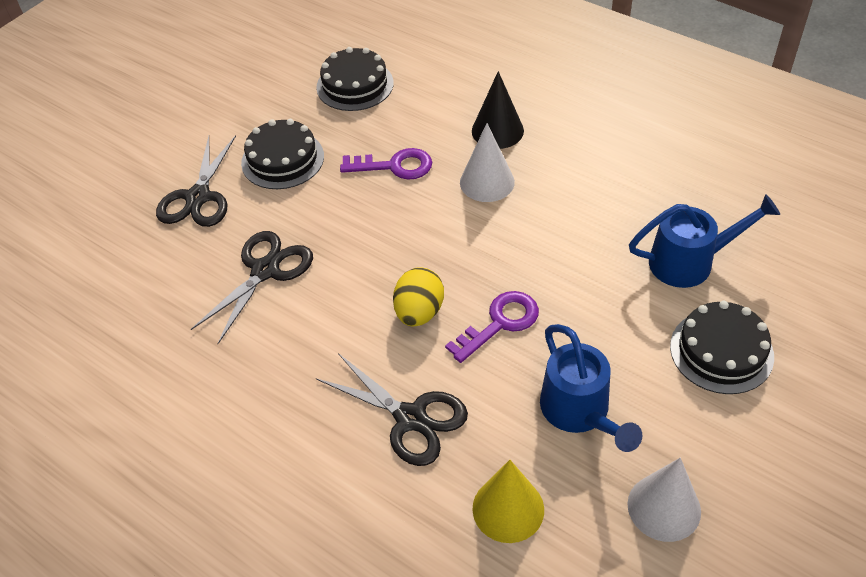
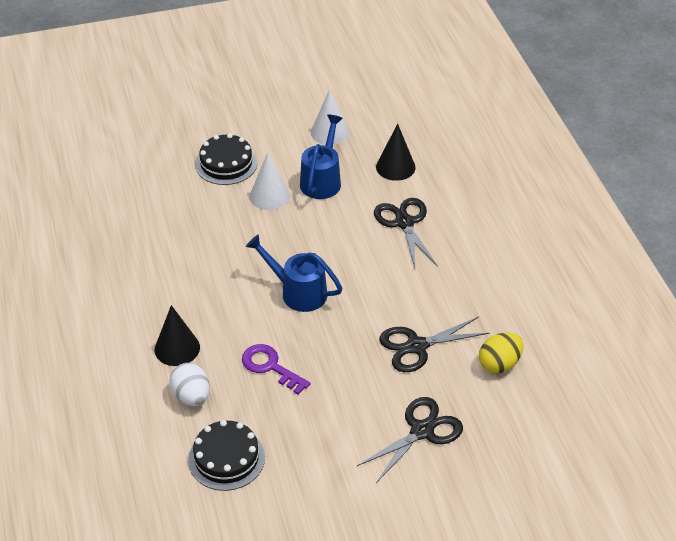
camera: 145 degrees left, 5 degrees down
black cake [241,119,324,189] -> none
yellow egg [393,267,444,327] -> yellow egg moved to [479,333,523,374]
purple key [445,291,539,363] -> none
white cone [460,123,515,202] -> white cone moved to [250,153,290,210]
yellow cone [472,460,544,543] -> black cone [376,124,416,181]
blue watering can [629,194,780,288] -> blue watering can moved to [246,234,342,312]
none -> white egg [169,363,210,406]

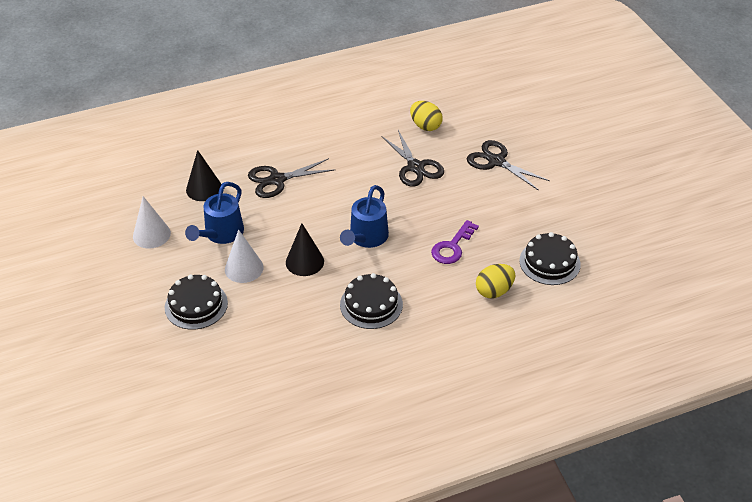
camera: 95 degrees left, 0 degrees up
black cone [155,305,200,366] -> black cone moved to [286,223,324,276]
white egg [169,363,210,406] -> yellow egg [476,264,515,298]
blue watering can [300,115,343,199] -> blue watering can turned 75 degrees counterclockwise [185,182,244,244]
none -> black cake [340,273,403,329]

